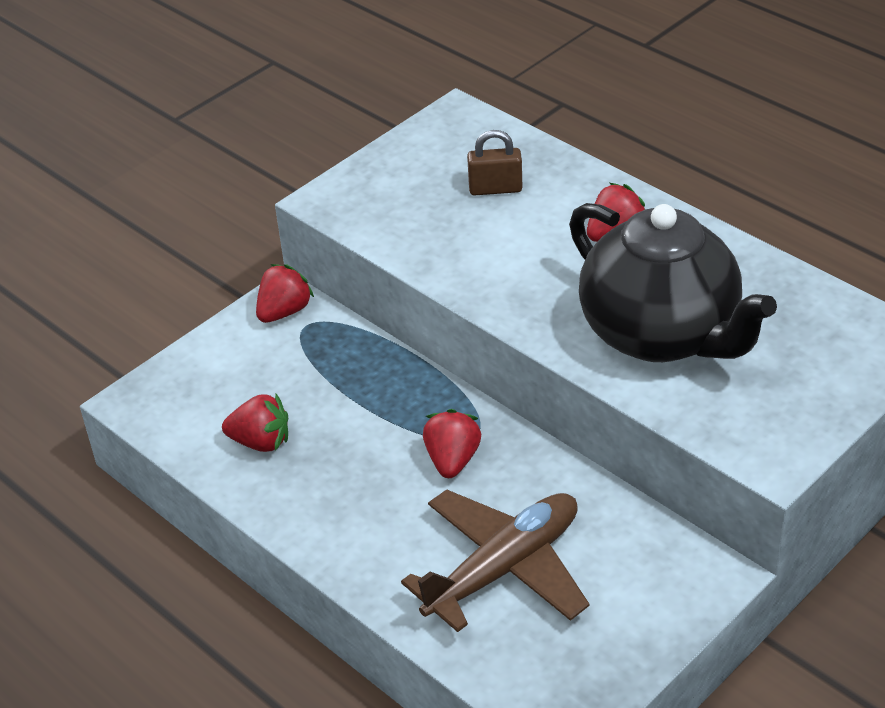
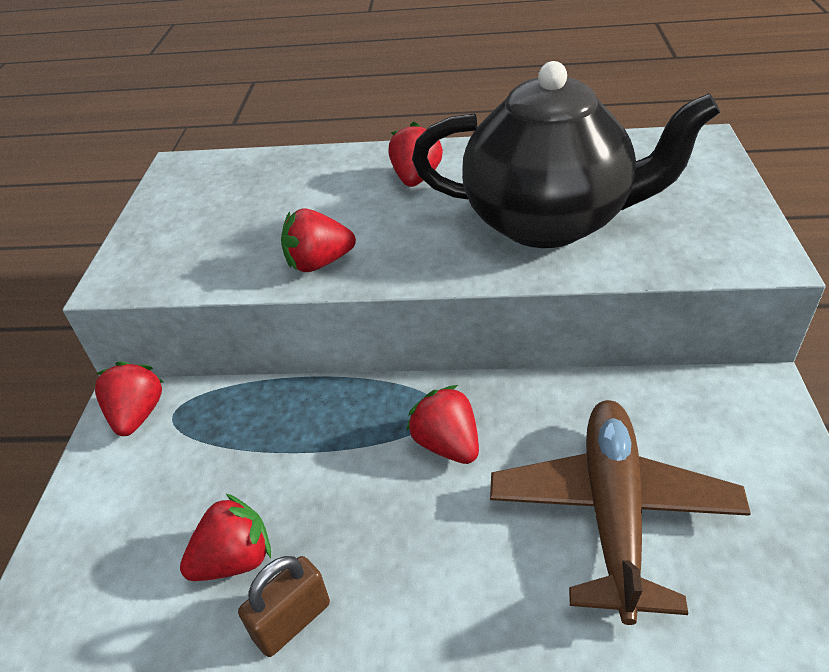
camera: 40 degrees left, 0 degrees up
brown padlock [467,130,522,196] -> brown padlock moved to [238,556,330,657]
none -> red strawberry [281,209,356,272]

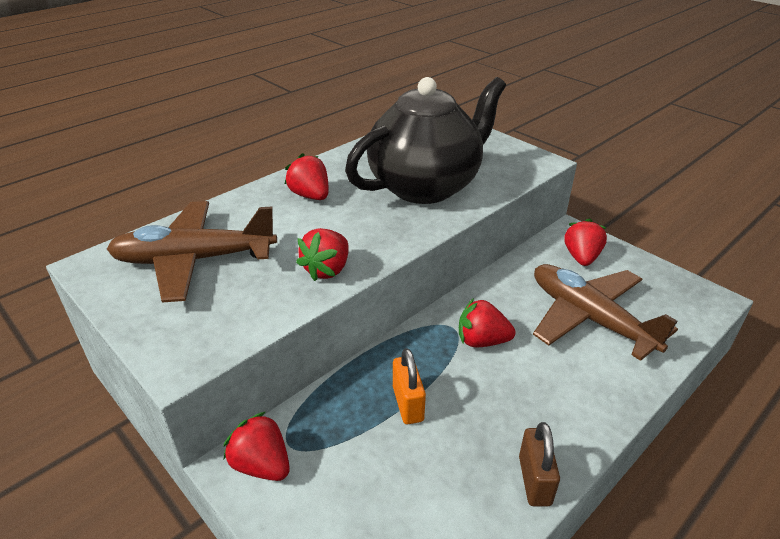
camera: 50 degrees left, 5 degrees down
red strawberry [180,494,271,581] -> red strawberry moved to [564,219,607,266]
none -> brown plane [107,201,277,302]
none -> orange padlock [393,348,426,424]

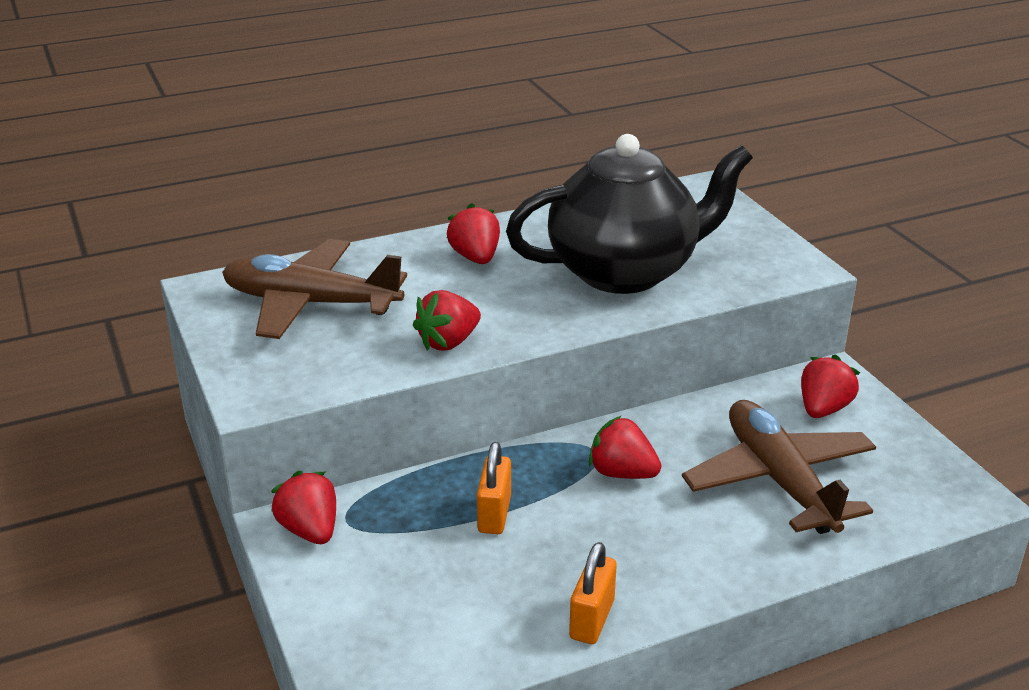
camera: 20 degrees right, 5 degrees down
brown padlock [519,422,560,507] -> orange padlock [569,542,617,644]

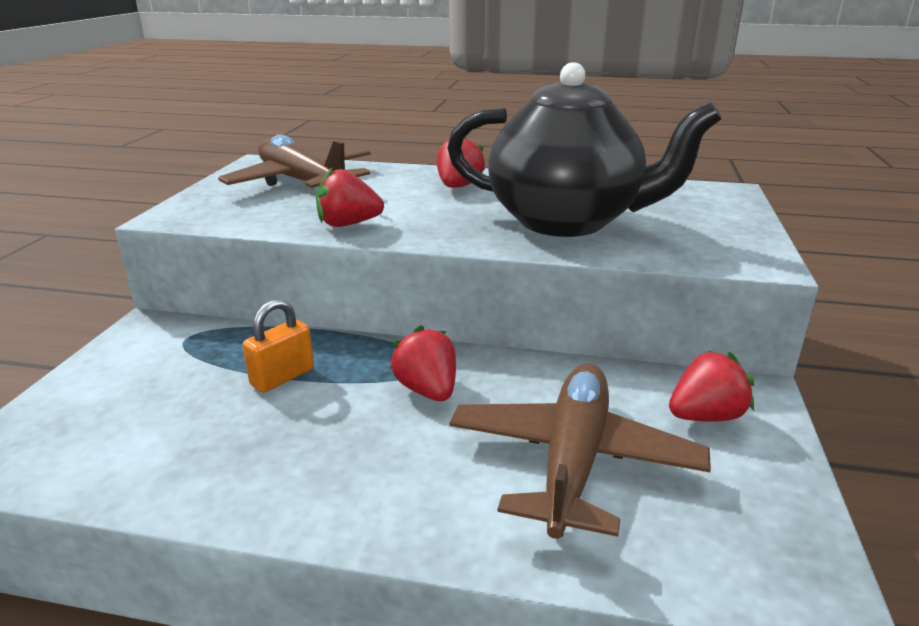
camera: 35 degrees right, 5 degrees down
red strawberry [271,471,336,544] -> none
orange padlock [569,542,617,644] -> none

